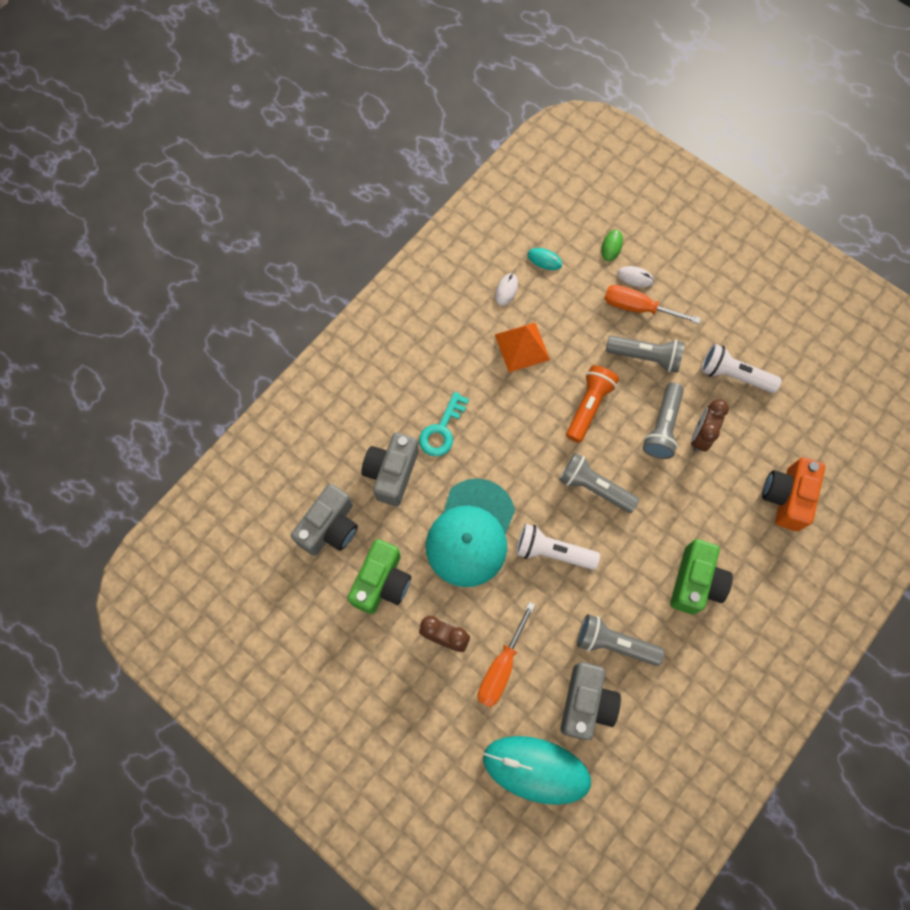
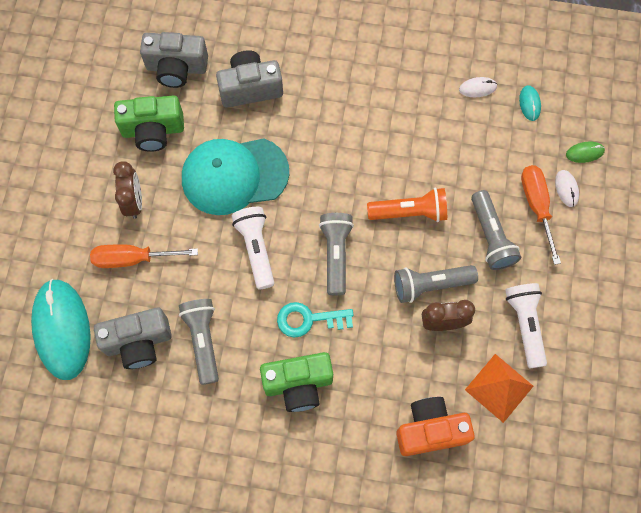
camera: 60 degrees right, 0 degrees up
turquoise key [419,392,469,457] -> turquoise key moved to [277,302,353,338]
orange pyramid [495,323,550,372] -> orange pyramid moved to [465,354,533,423]

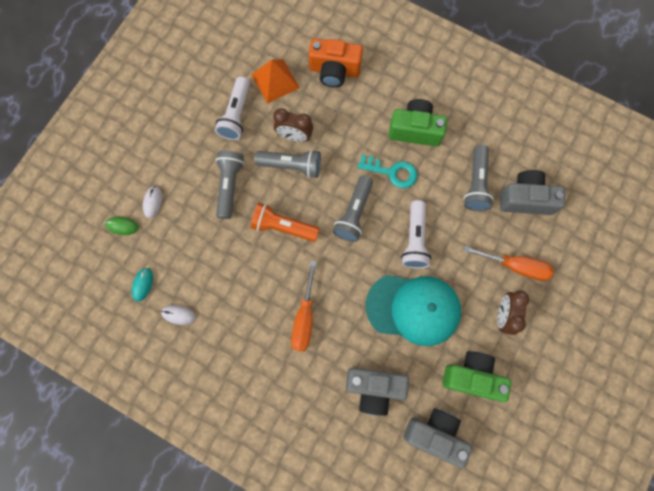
camera: 160 degrees left, 5 degrees up
turquoise mouse [31,279,91,380] -> none
orange screwdriver [521,165,561,265] -> orange screwdriver moved to [291,261,316,352]

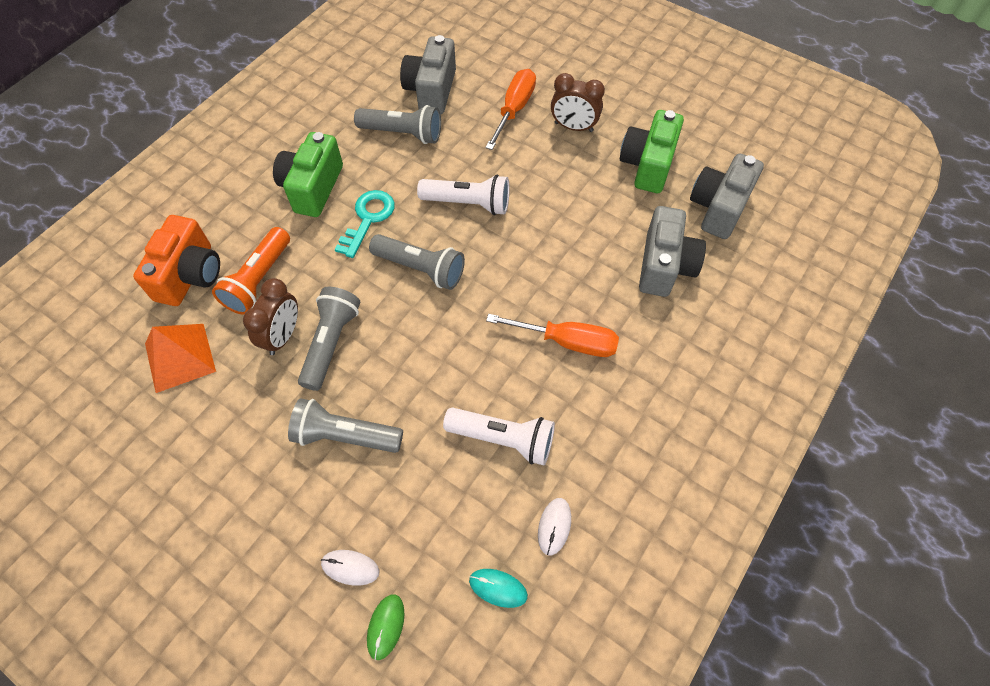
camera: 85 degrees left, 15 degrees down
white flashlight [215,77,250,140] -> white flashlight moved to [443,407,555,465]
orange flashlight [250,203,319,242] -> orange flashlight moved to [212,227,290,315]
turquoise cap [366,275,461,346] -> none

